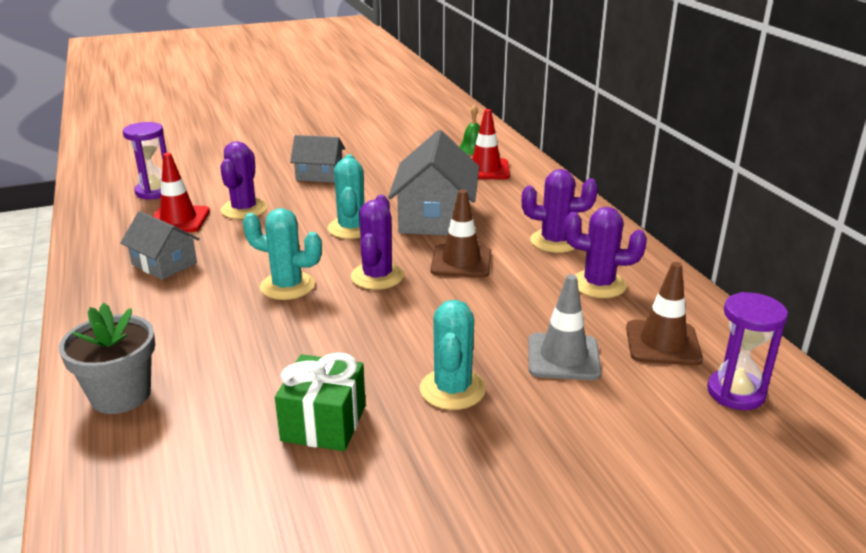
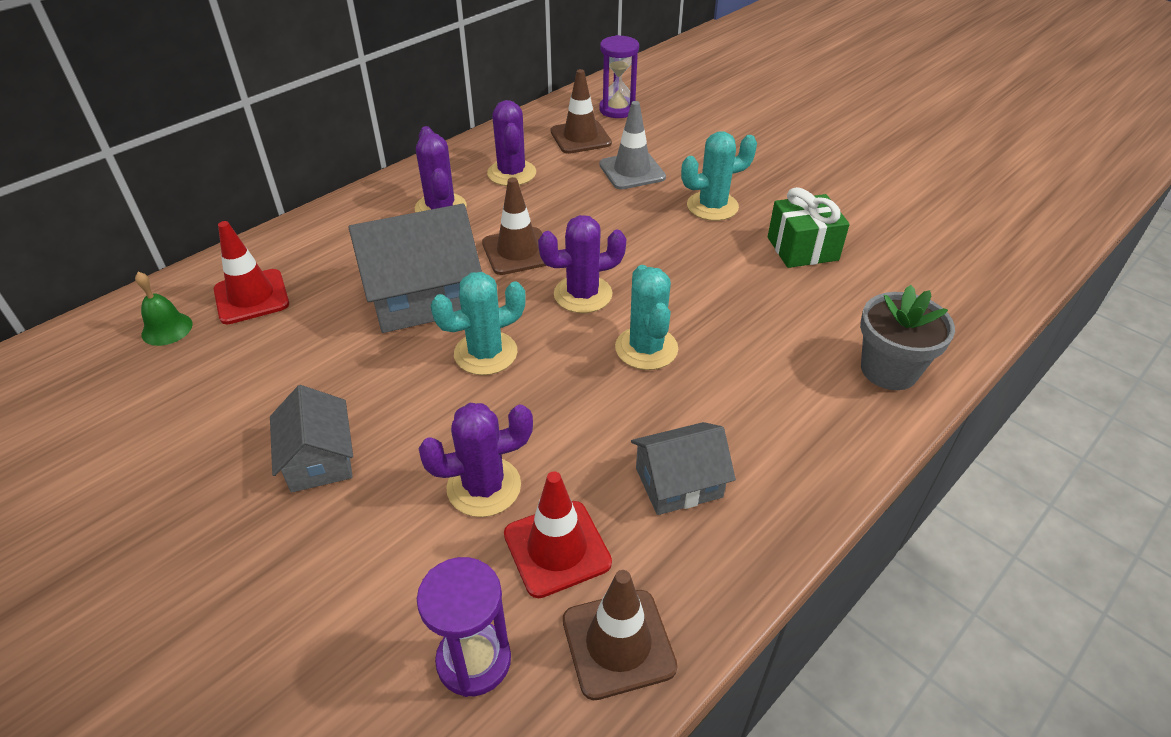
camera: 115 degrees left, 15 degrees up
grey house [120,211,200,280] -> grey house turned 60 degrees clockwise [631,422,736,515]
none -> brown traffic cone [563,570,678,700]

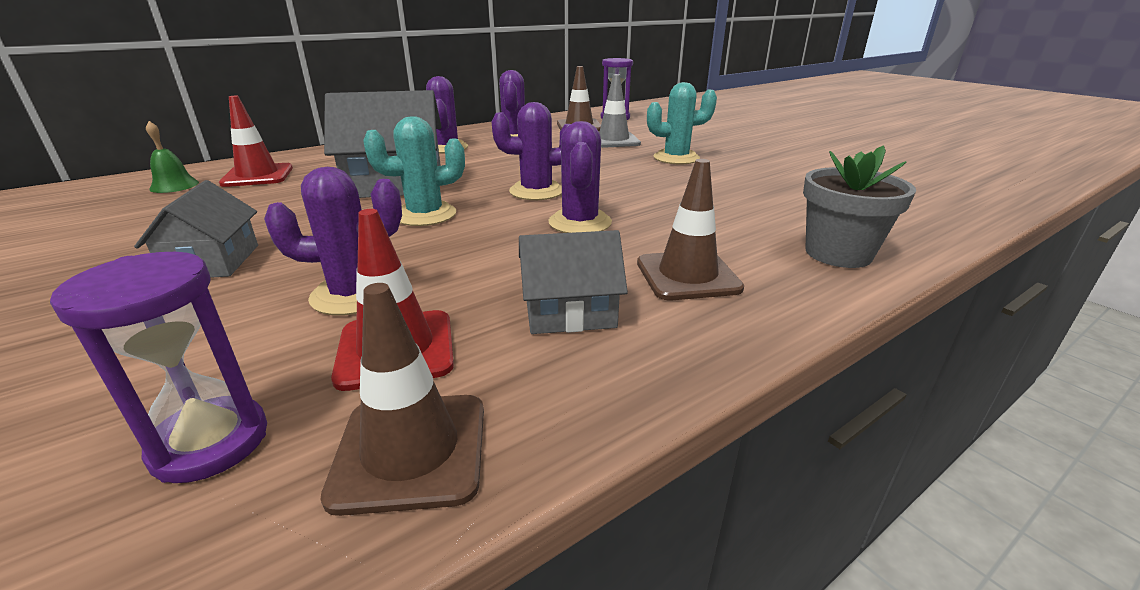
camera: 10 degrees right, 15 degrees down
brown traffic cone [482,177,546,275] -> brown traffic cone moved to [637,159,744,300]
turquoise cactus [615,265,678,370] -> purple cactus [548,121,612,233]
green gift [768,187,850,268] -> none

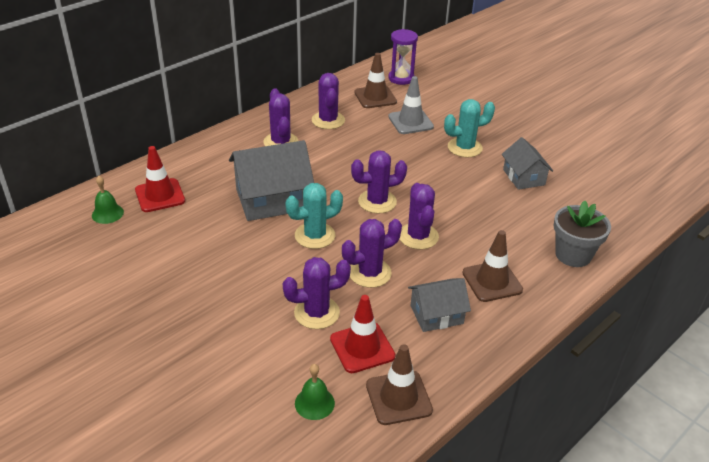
camera: 10 degrees left, 10 degrees up
purple hourglass [50,252,267,483] -> green bell [295,364,335,420]
grey house [134,180,258,278] -> grey house moved to [502,137,553,190]
none -> purple cactus [342,219,402,288]

